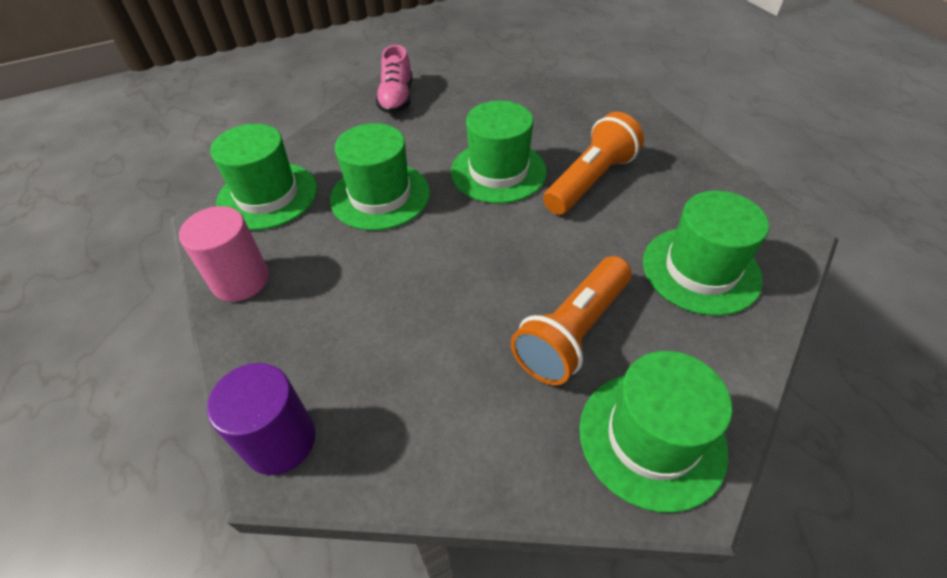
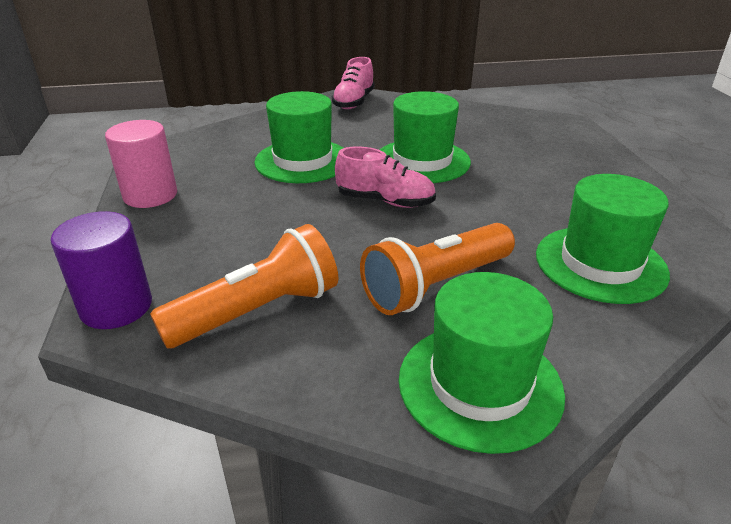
camera: 15 degrees right, 15 degrees down
green hat [210,124,317,230] -> none
orange flashlight [543,112,644,215] -> orange flashlight moved to [150,224,338,348]
none -> pink shoe [335,146,436,208]

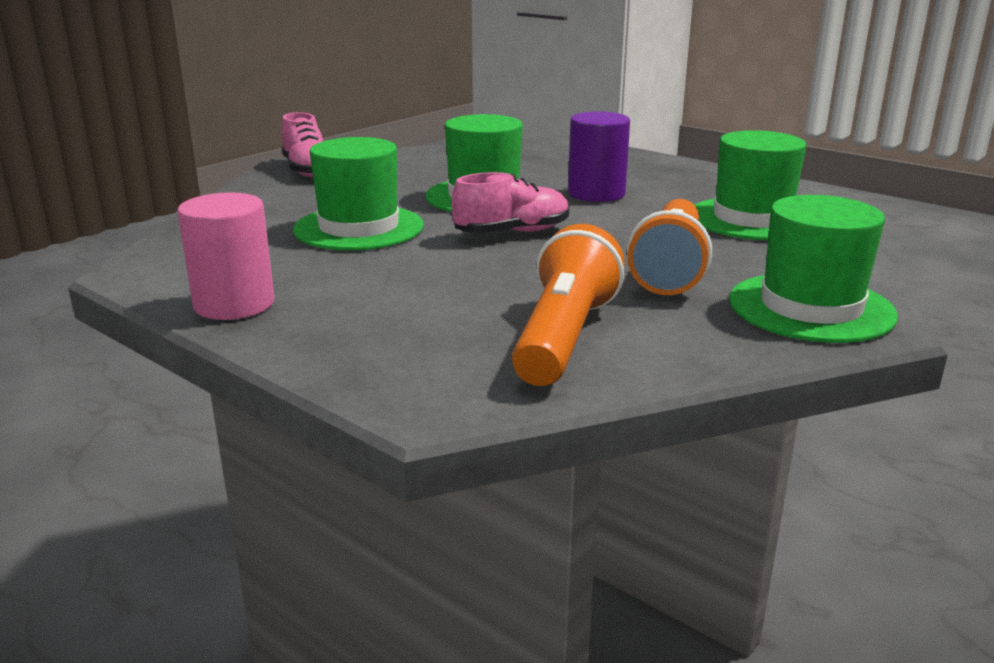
camera: 40 degrees left, 10 degrees down
purple cylinder [51,211,152,329] -> purple cylinder moved to [568,111,630,202]

